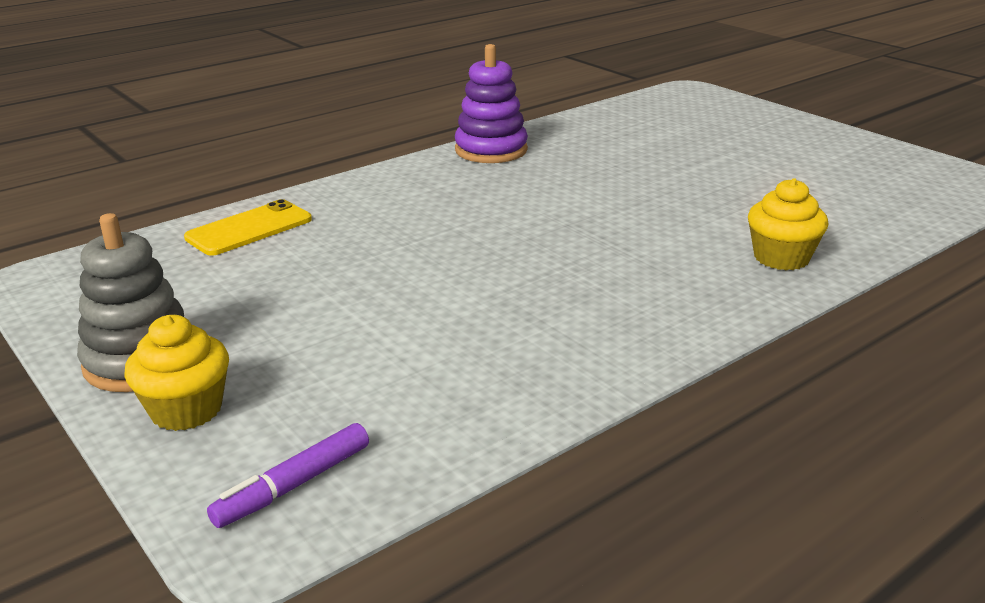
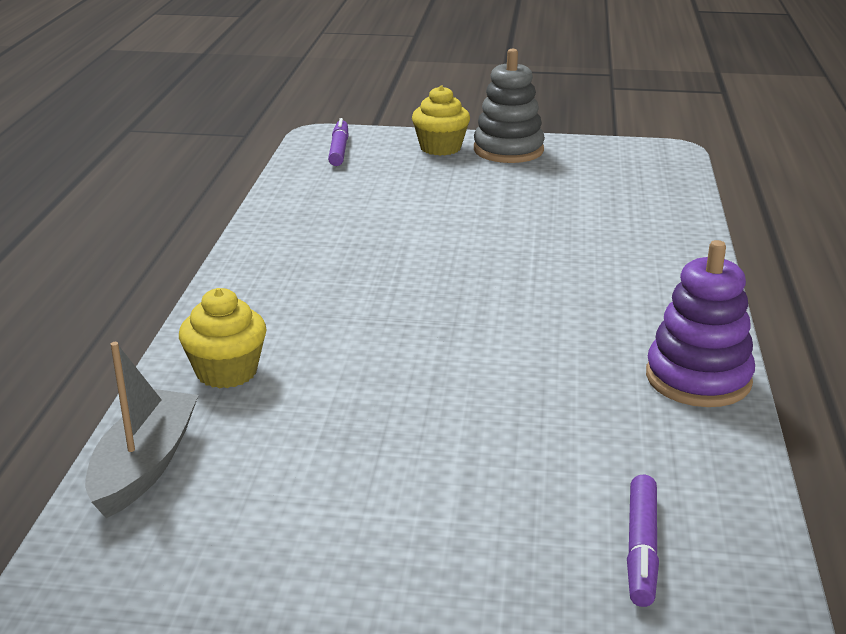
camera: 135 degrees right, 0 degrees up
yellow phone [184,199,312,256] -> none
none -> grey boat [85,342,198,518]
none -> purple marker [627,475,659,607]

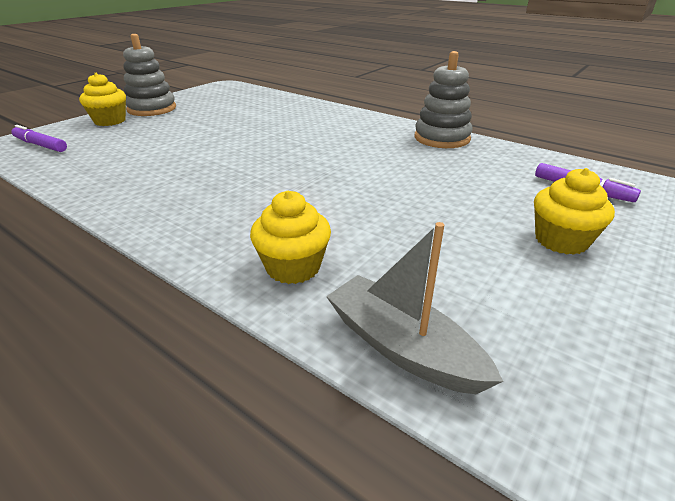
camera: 60 degrees left, 5 degrees up
purple stacking toy [646,240,755,407] -> grey stacking toy [414,51,473,148]
none -> yellow cupcake [534,168,615,255]

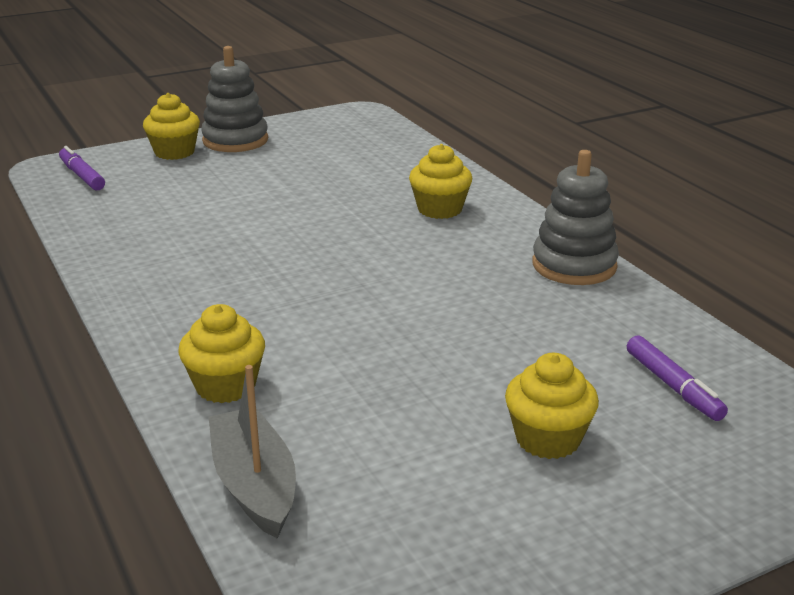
camera: 25 degrees right, 5 degrees down
none -> yellow cupcake [409,144,472,219]

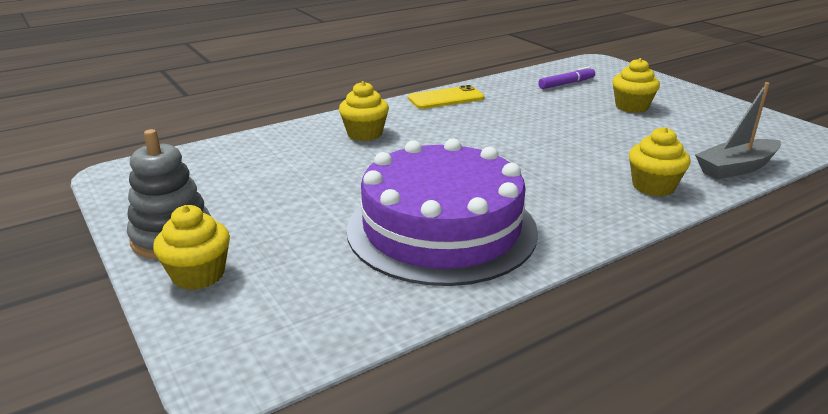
camera: 95 degrees left, 0 degrees up
purple marker [59,146,105,190] -> none
grey stacking toy [532,150,619,285] -> yellow phone [408,85,484,109]
none -> purple cake [346,138,538,286]

